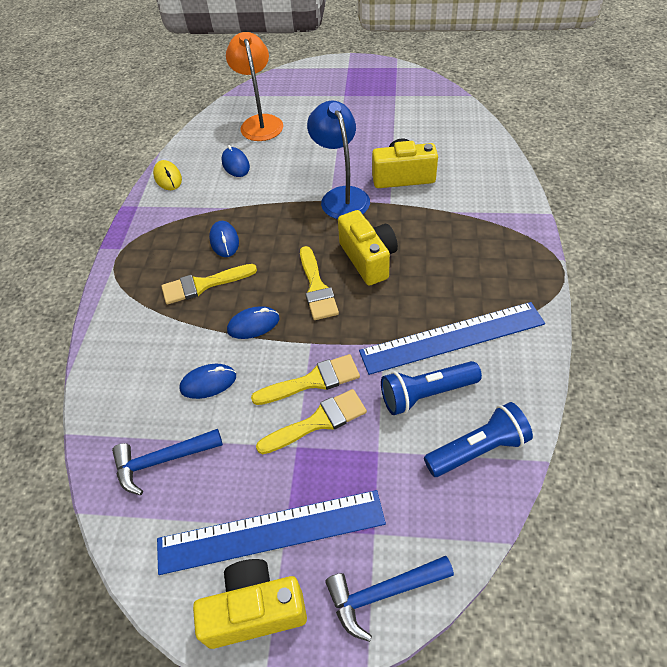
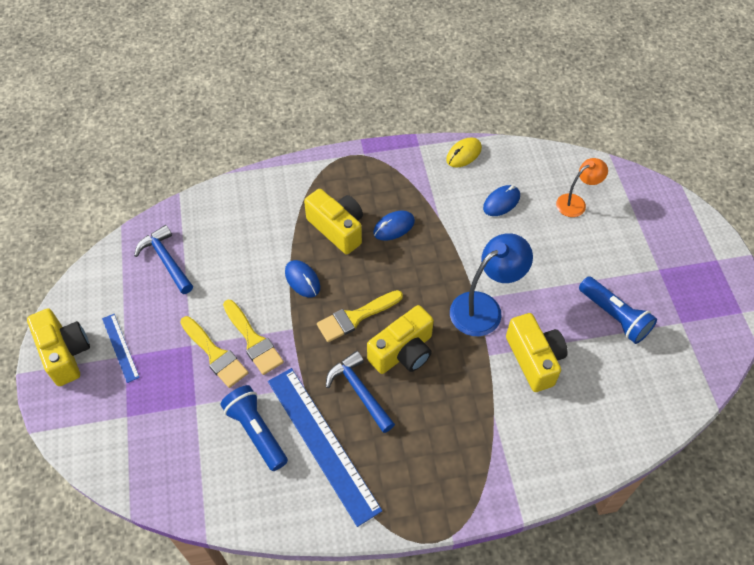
camera: 70 degrees right, 5 degrees up
blue ruler [157,490,386,575] -> blue ruler [102,314,140,383], size x0.48
yellow brush [161,264,257,305] -> yellow camera [304,189,363,254]
blue mouse [179,364,236,399] -> none
orange lamp [226,32,283,141] -> orange lamp [556,158,608,217], size x0.62
blue hammer [325,556,454,642] -> blue hammer moved to [326,351,395,433]
blue flashlight [424,402,533,477] -> blue flashlight moved to [579,276,657,344]

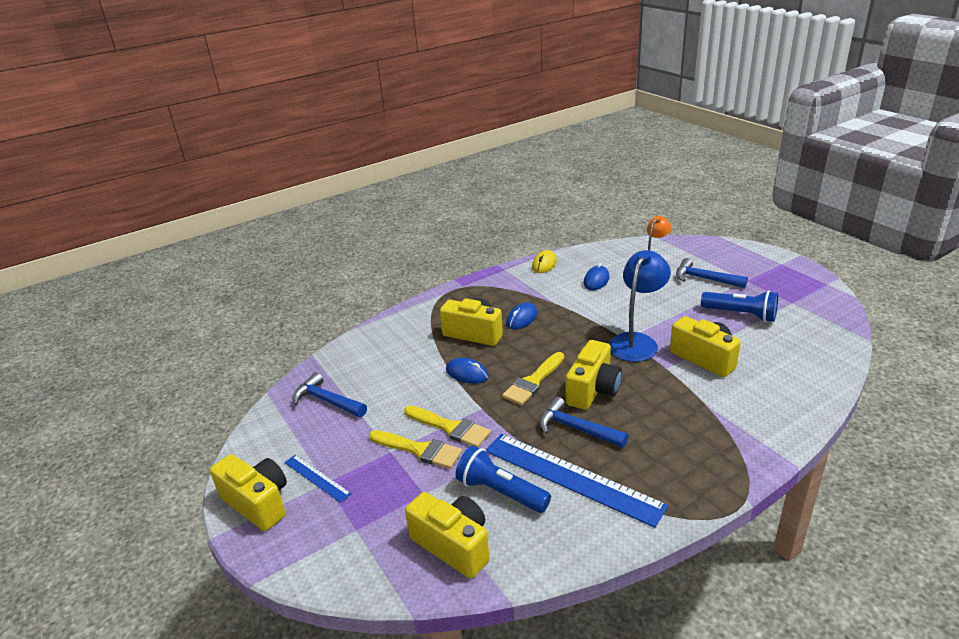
camera: 20 degrees left, 25 degrees down
none -> yellow camera [405,492,490,579]
none -> blue hammer [676,258,748,288]

